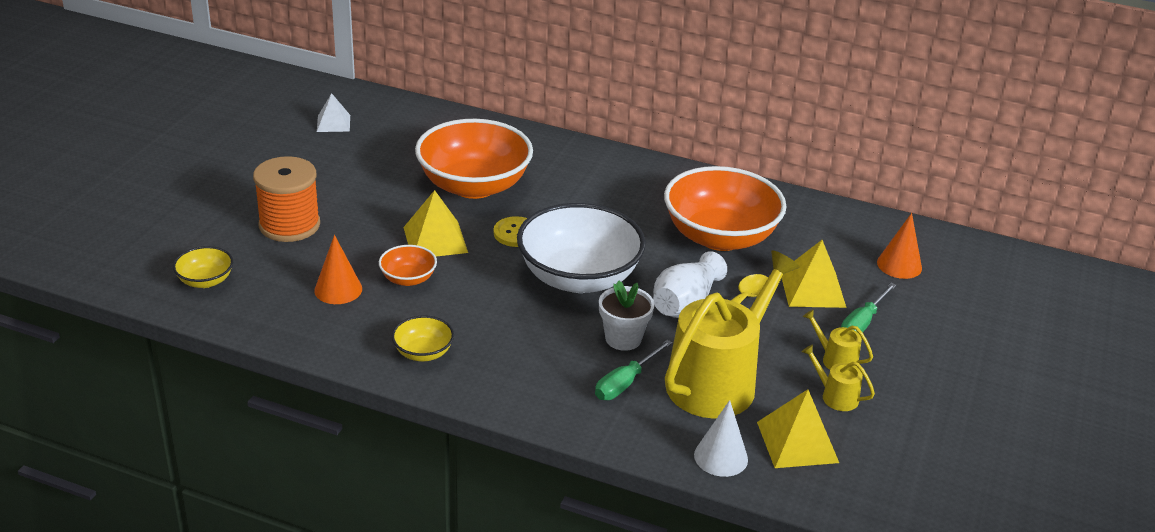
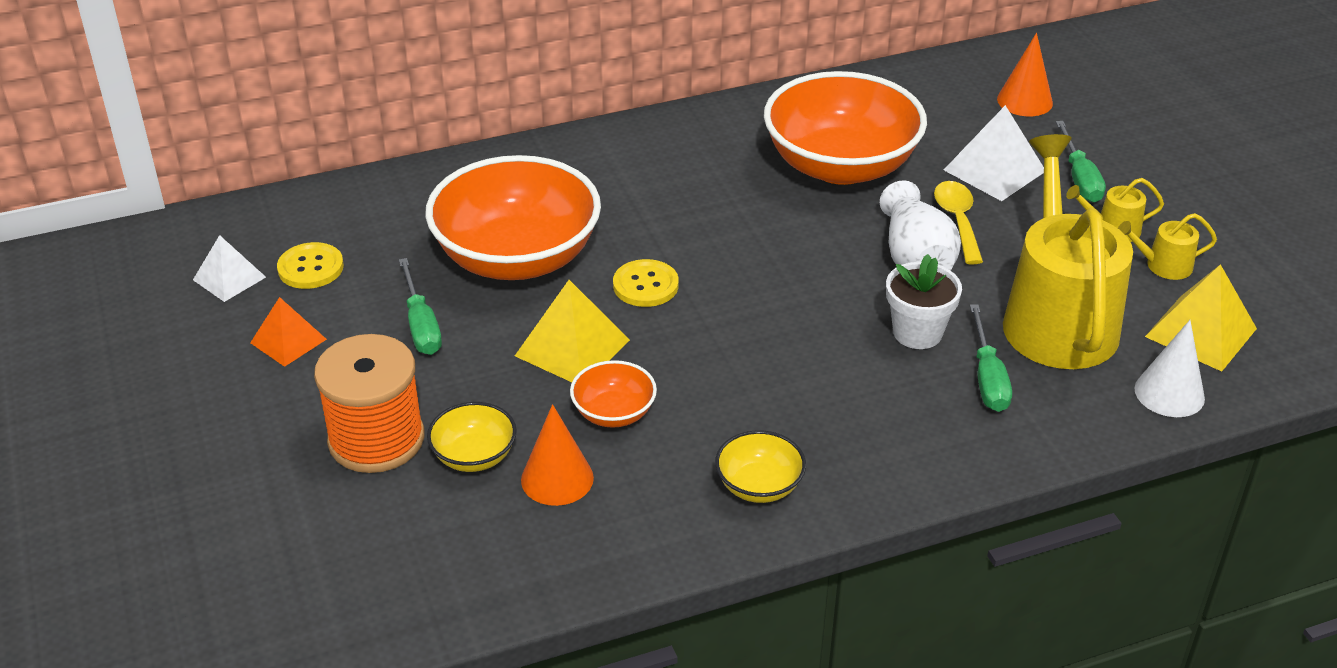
camera: 40 degrees left, 5 degrees up
yellow bowl [173,246,233,288] -> yellow bowl moved to [427,402,517,472]
white bowl [517,203,646,293] -> none
yellow pyramid [782,240,847,308] -> white pyramid [944,105,1044,201]
none -> orange pyramid [250,297,327,367]
none -> yellow button [277,242,344,289]
none -> green screwdriver [399,258,442,355]

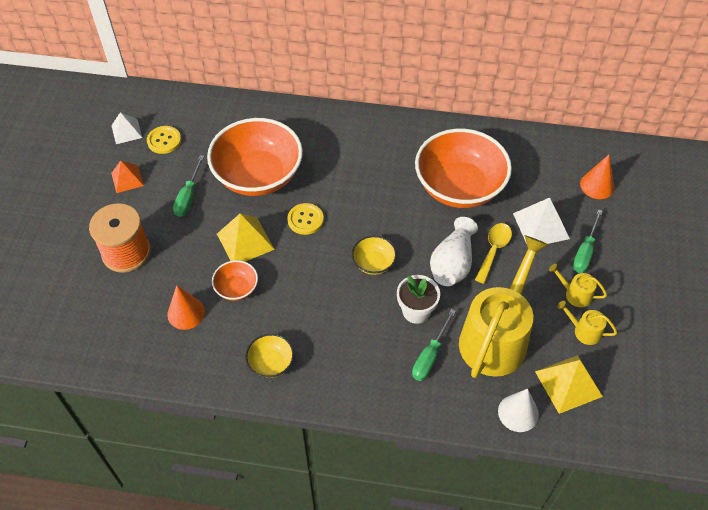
camera: 30 degrees right, 15 degrees up
yellow bowl [427,402,517,472] -> yellow bowl moved to [352,235,397,275]

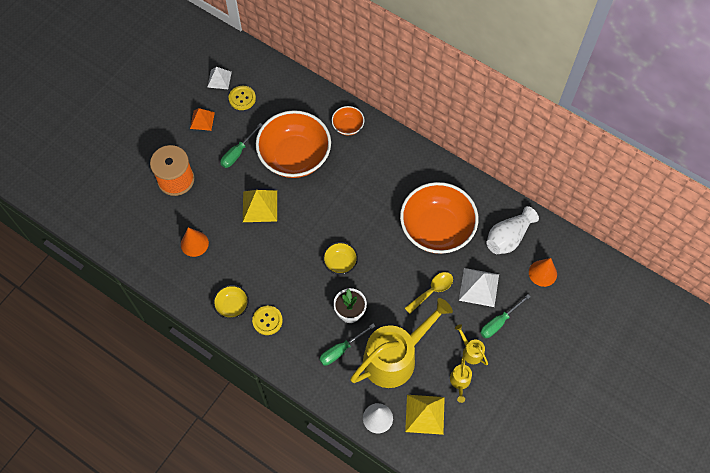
camera: 25 degrees right, 10 degrees up
orange bowl [212,260,258,301] -> orange bowl moved to [331,106,364,135]
yellow button [287,203,324,235] -> yellow button moved to [252,306,283,335]
white vase [430,217,478,286] -> white vase moved to [486,206,539,254]
yellow watering can [557,301,617,345] -> yellow watering can turned 135 degrees counterclockwise [450,356,472,403]

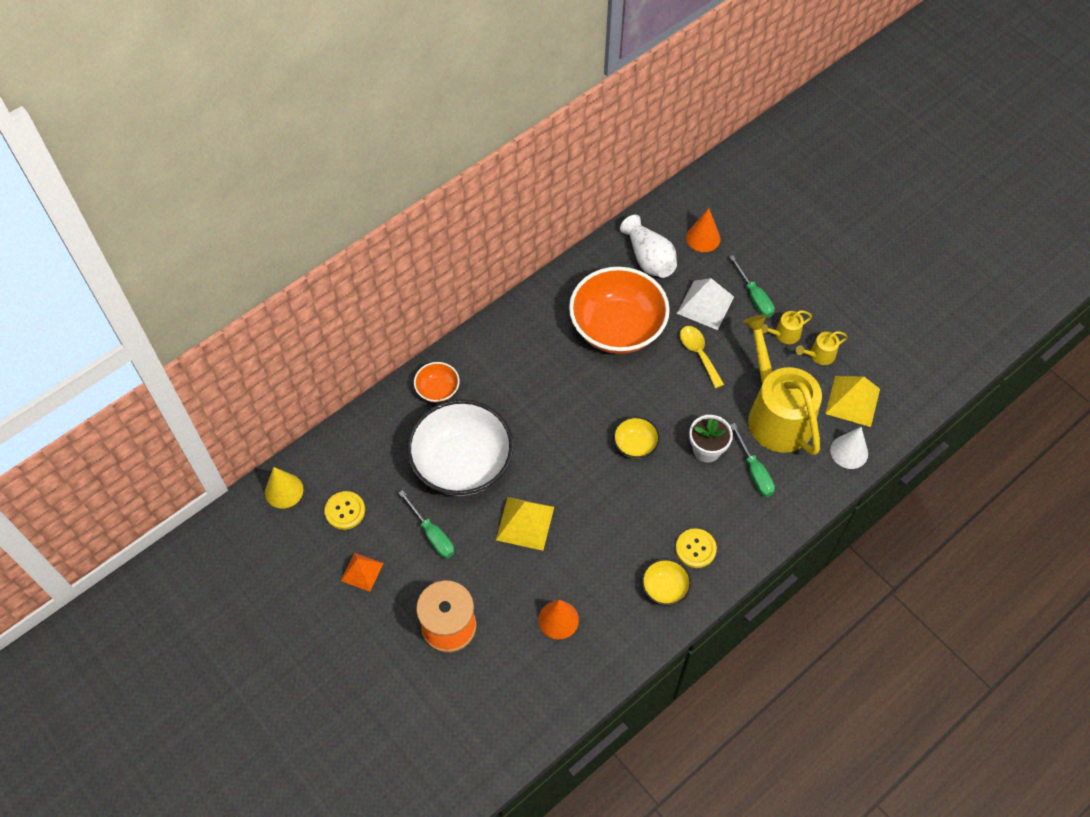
camera: 75 degrees left, 5 degrees down
white pyramid [208,67,232,89] -> none
orange bowl [256,110,331,178] -> white bowl [407,399,514,496]
yellow watering can [450,356,472,403] -> yellow watering can turned 135 degrees clockwise [796,331,847,365]
none -> yellow cone [265,467,303,509]

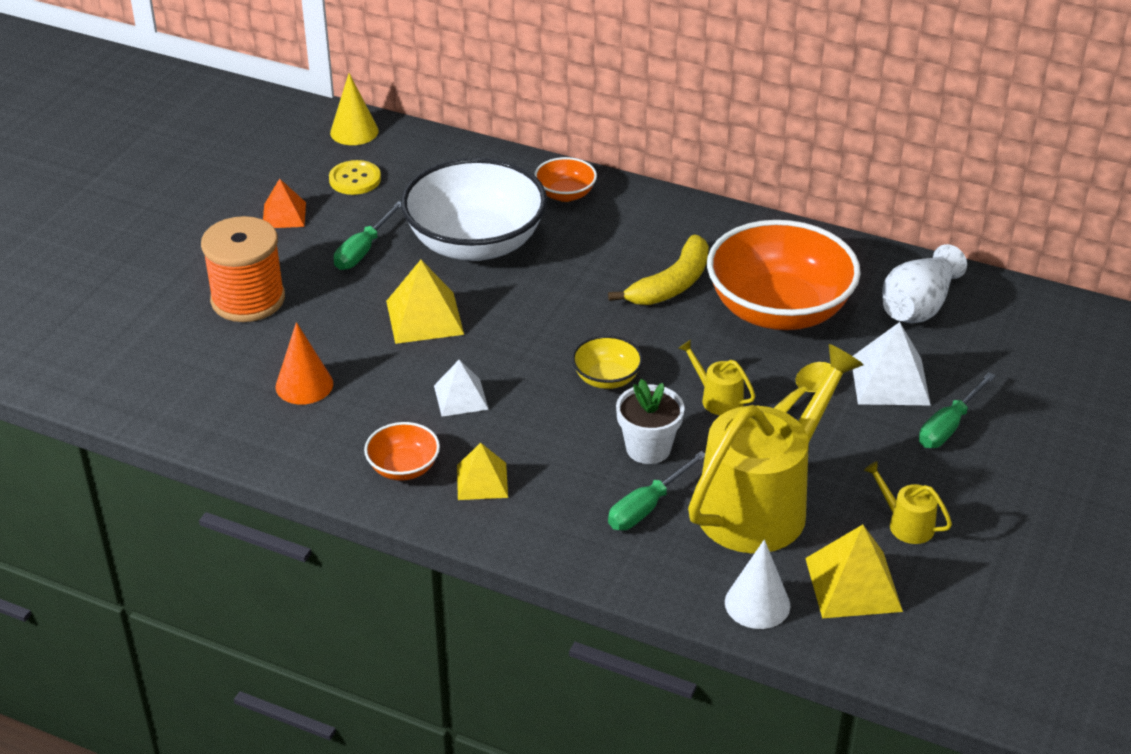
camera: 65 degrees right, 20 degrees down
yellow bowl [642,558,692,606] -> orange bowl [364,422,440,481]
yellow button [676,528,717,568] -> yellow pyramid [457,443,508,500]
orange cone [686,208,720,252] -> none
yellow watering can [761,311,812,344] -> yellow watering can moved to [678,340,755,415]
none -> white pyramid [434,360,489,417]
none -> yellow banana [608,234,709,305]

